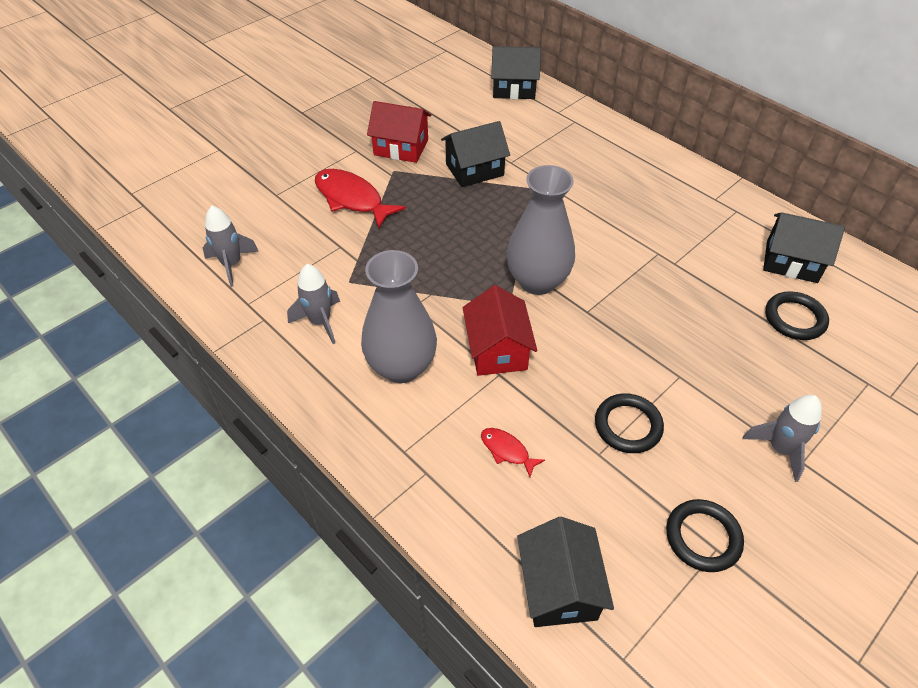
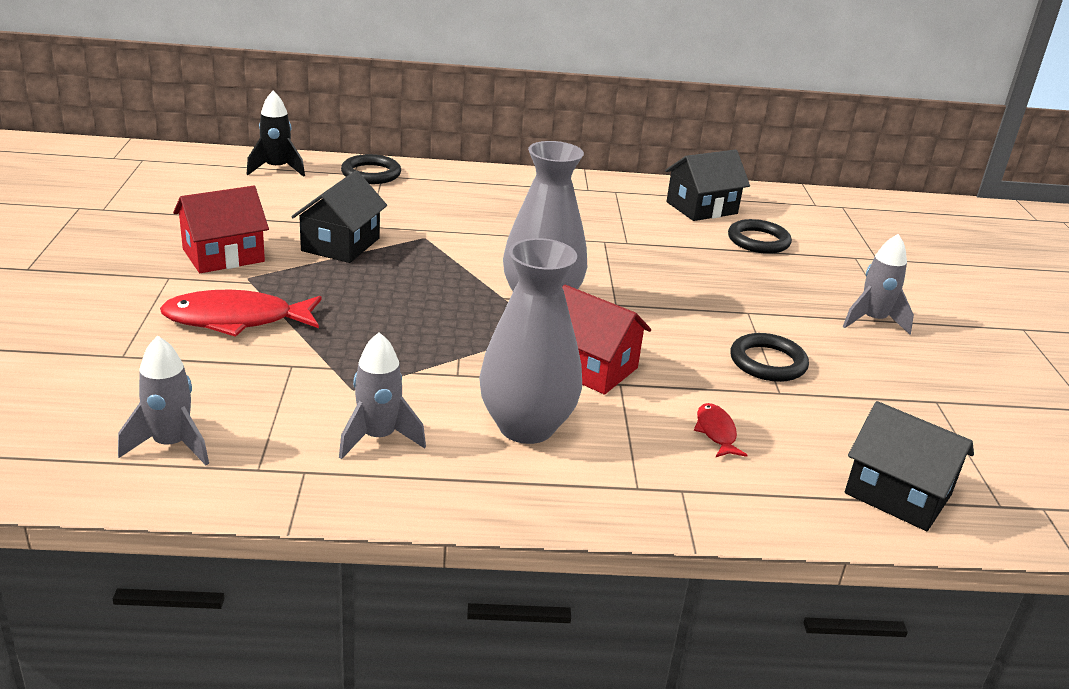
camera: 50 degrees left, 20 degrees down
red fish [481,428,545,477] -> red fish turned 90 degrees clockwise [694,403,747,457]
black house [491,46,541,99] -> black rocket [247,91,305,177]
black ring [666,499,744,572] -> black ring moved to [341,154,401,184]

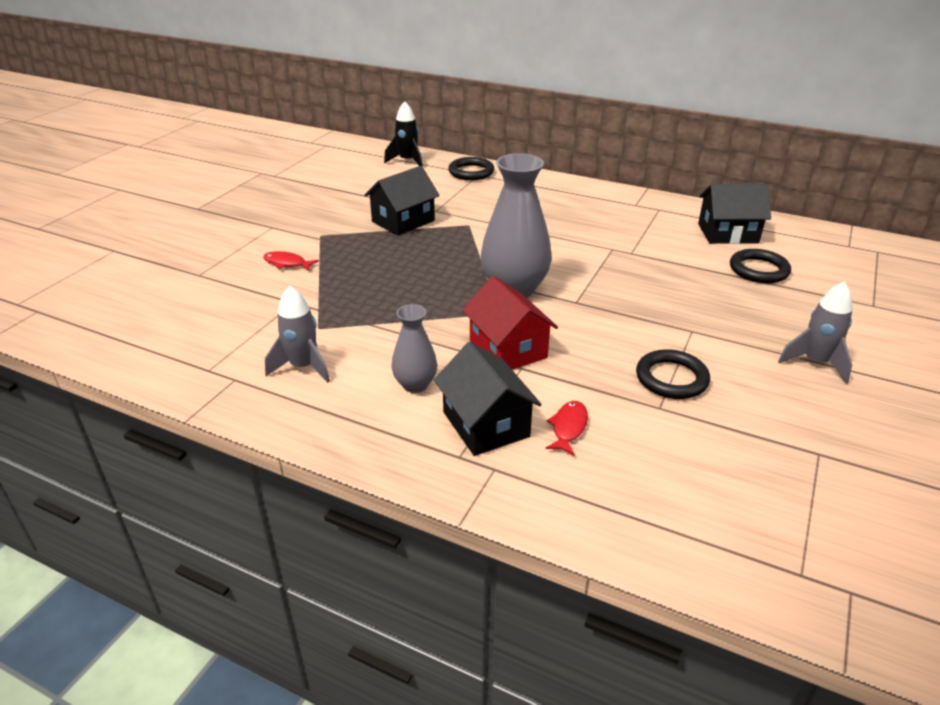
camera: 30 degrees right, 5 degrees up
grey rocket [118,336,209,465] -> none
red fish [160,290,322,337] -> red fish [263,251,319,271], size x0.50
red house [173,186,269,273] -> none
grey vase [479,238,582,444] -> grey vase [392,304,437,393], size x0.54
black house [845,401,974,531] -> black house moved to [434,342,542,456]

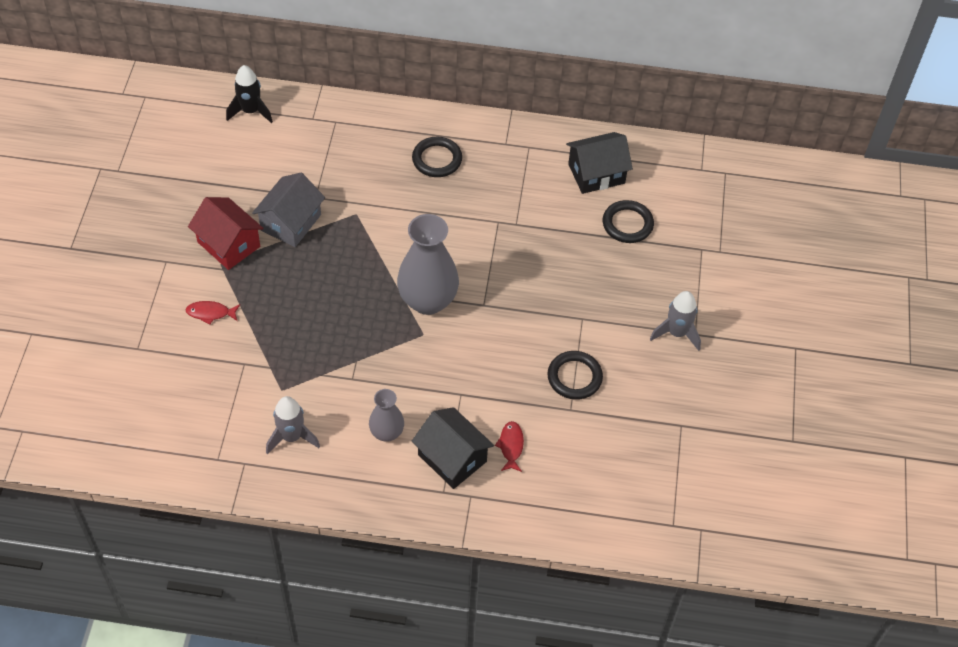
camera: 20 degrees left, 20 degrees up
black house [364,166,440,236] -> grey house [252,173,325,247]
black ring [448,157,494,180] -> black ring moved to [412,137,462,177]
red house [462,276,558,370] -> red house moved to [188,197,264,270]

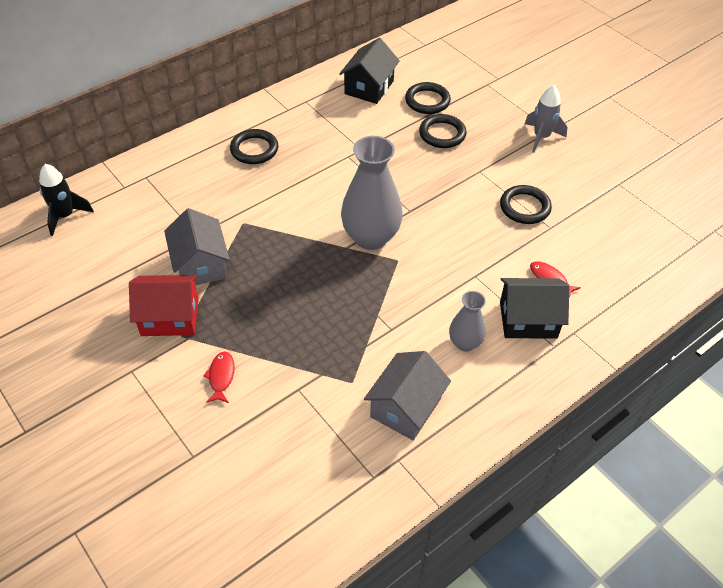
camera: 45 degrees left, 5 degrees down
red fish [185,301,240,325] -> red fish turned 135 degrees clockwise [203,351,235,403]
grey rocket [266,396,320,455] -> grey house [364,351,451,440]
none -> black ring [419,114,467,148]

